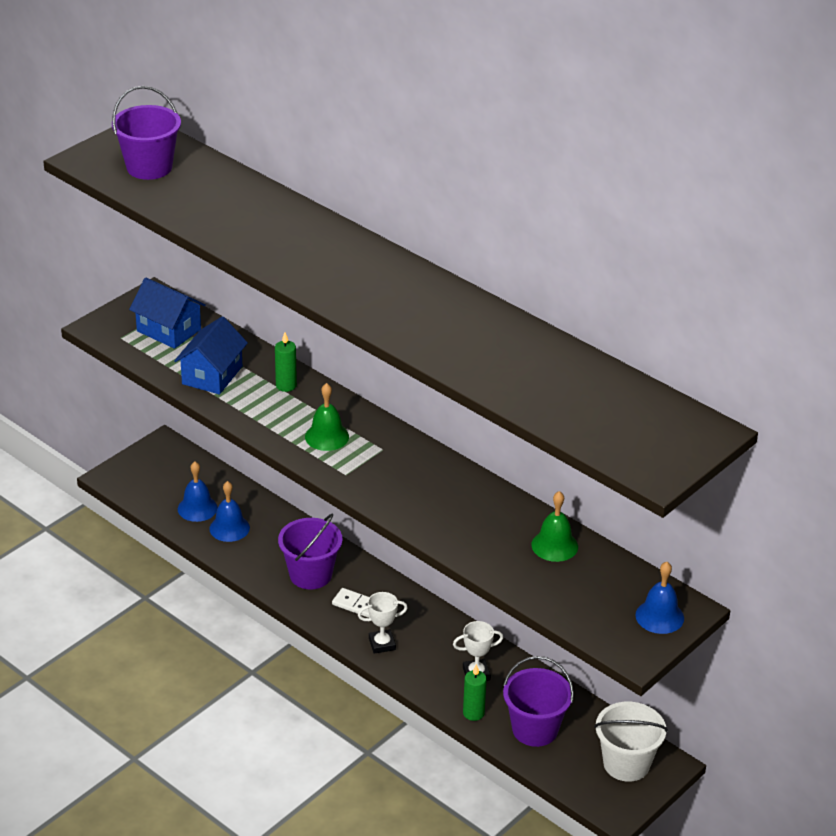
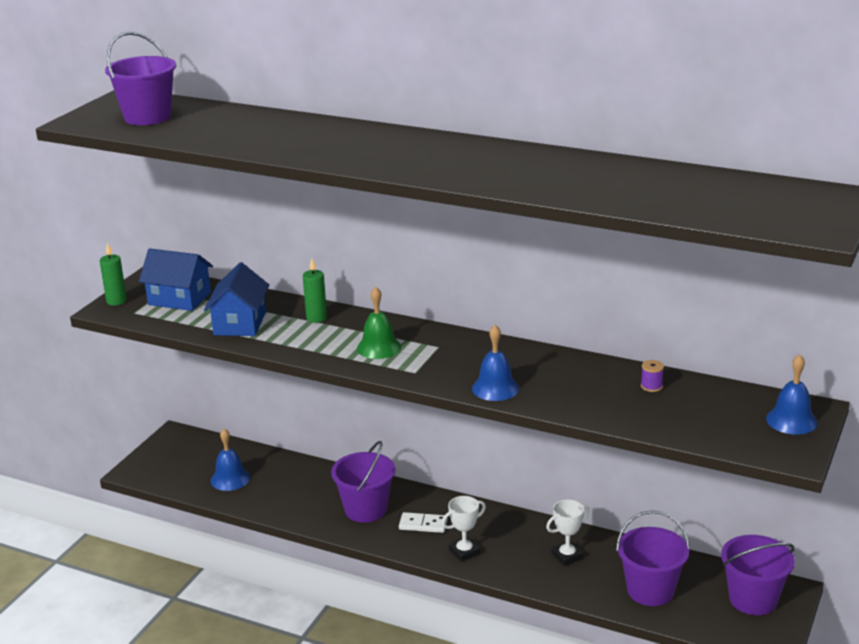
camera: 15 degrees left, 10 degrees down
blue bell [209,481,250,542] -> blue bell moved to [472,325,519,401]
green candle [463,664,487,721] -> green candle moved to [100,243,127,306]
green bell [531,491,578,562] -> purple spool [641,360,664,392]
white bucket [594,702,668,782] -> purple bucket [721,535,795,615]

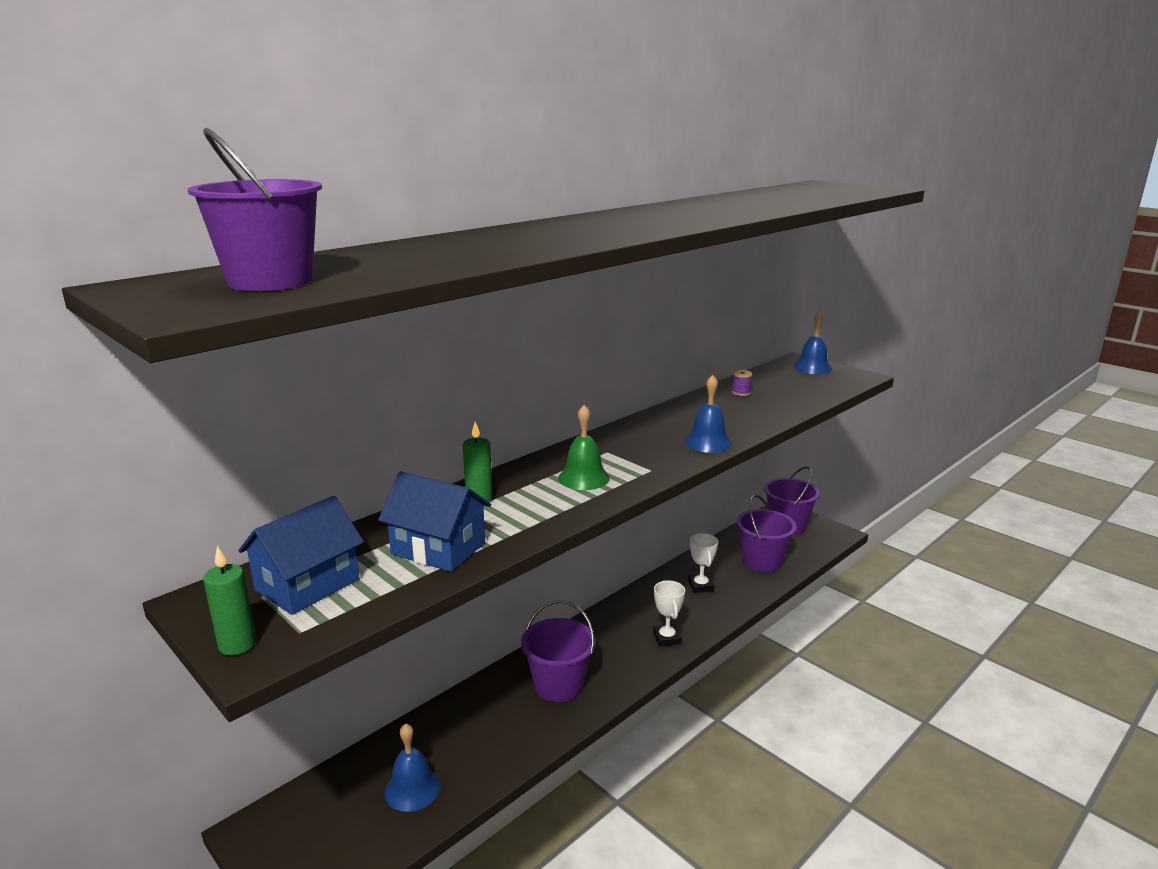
camera: 70 degrees left, 5 degrees down
white domino [399,512,447,533] -> none

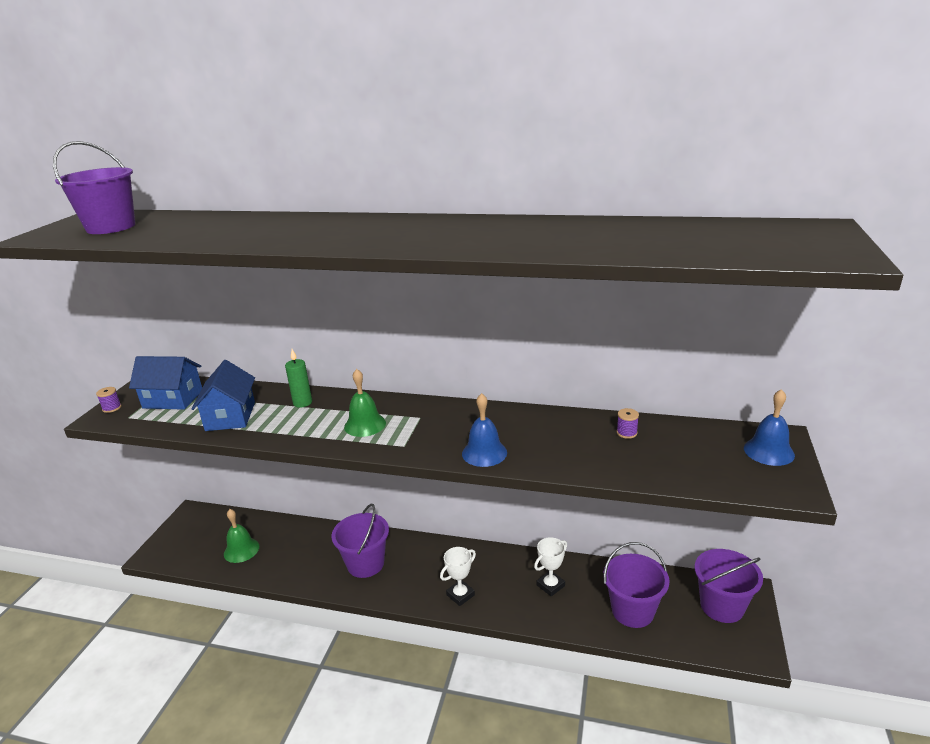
camera: 60 degrees right, 5 degrees up
green candle [203,546,256,655] -> purple spool [96,387,121,413]
blue bell [385,723,441,812] -> green bell [224,509,259,563]

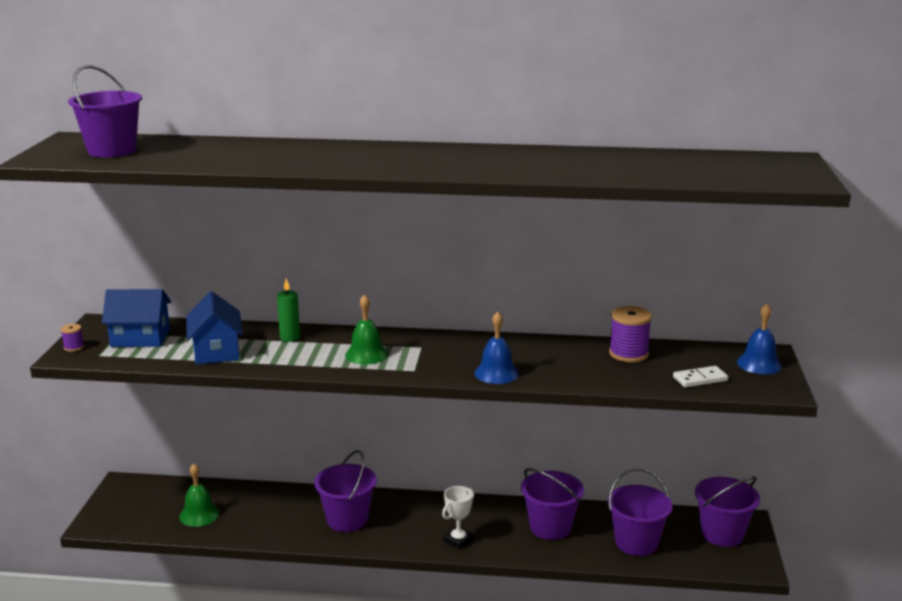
camera: 10 degrees left, 5 degrees down
white trophy [534,537,567,596] -> purple bucket [521,468,584,540]
purple spool [617,408,639,439] -> purple spool [609,306,652,362], size x1.99
none -> white domino [673,366,728,388]

